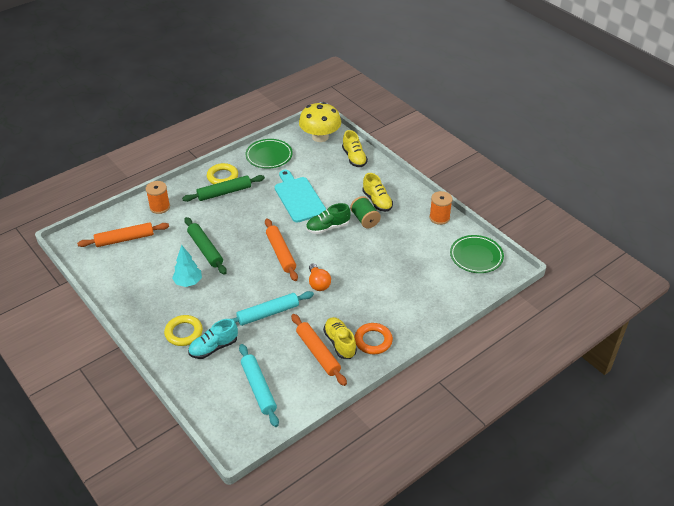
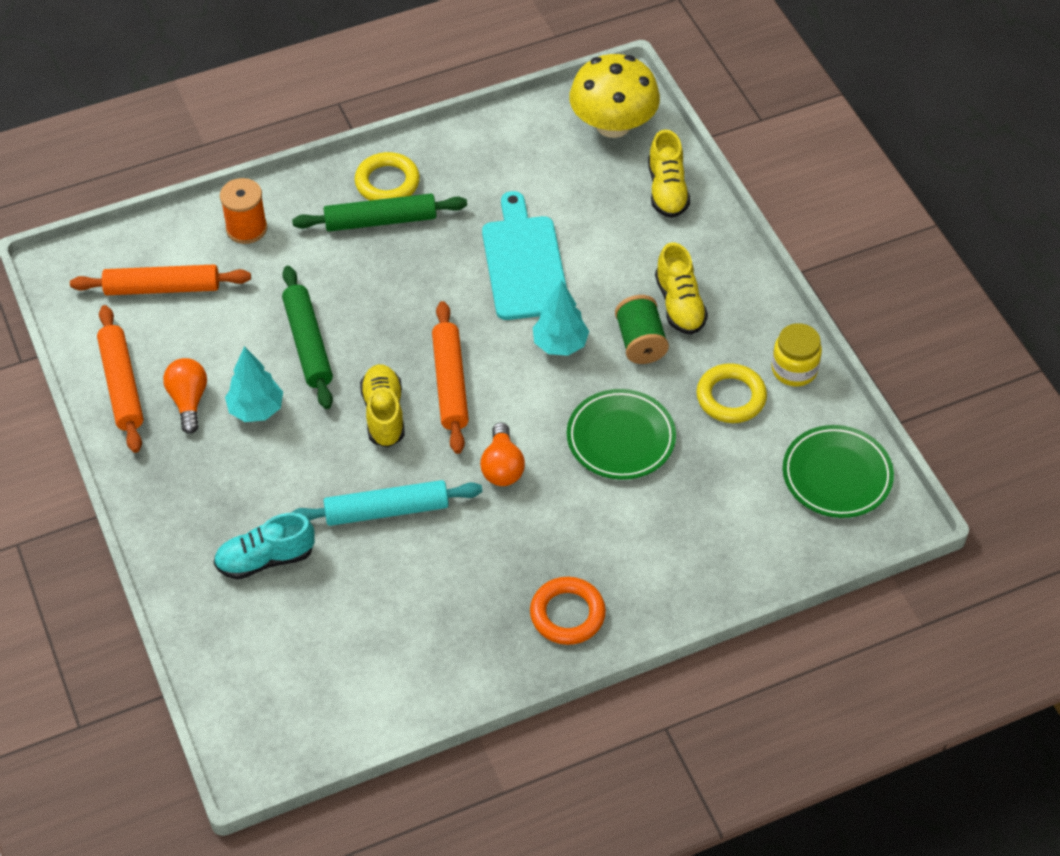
camera: 15 degrees right, 10 degrees up
yellow ring [164,315,203,346] -> yellow ring moved to [696,363,767,423]
turquoise rolling pin [239,344,279,427] -> none
green plate [245,139,293,169] -> green plate moved to [567,389,676,480]
orange rolling pin [291,314,347,386] -> orange rolling pin moved to [97,305,143,453]
green shoe [306,203,351,234] -> turquoise tree [533,280,589,356]
yellow shoe [323,317,357,359] -> yellow shoe moved to [360,364,405,447]
orange spool [429,191,453,225] -> yellow jar [772,323,822,386]
none -> orange light bulb [163,358,207,434]

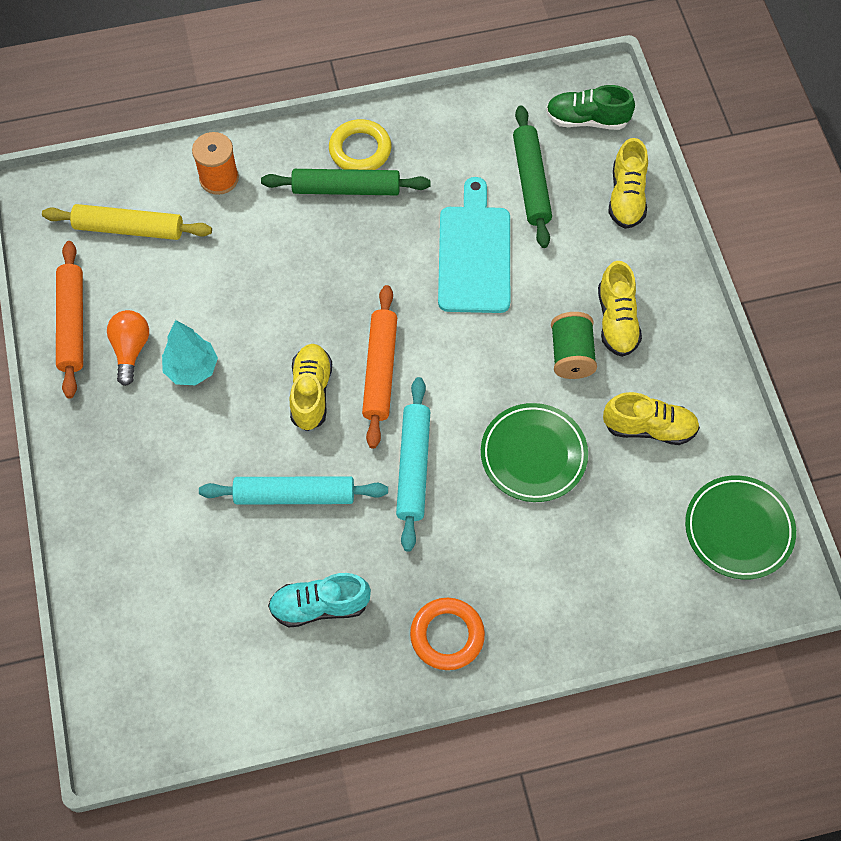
camera: 10 degrees right, 10 degrees up
orange rolling pin [70,264,251,295] -> yellow rolling pin [42,204,212,240]
turquoise shoe [214,513,315,580] -> turquoise shoe moved to [268,573,371,627]
green rolling pin [282,266,333,409] -> green rolling pin moved to [513,106,552,248]
orange light bulb [480,423,525,486] -> turquoise rolling pin [396,377,430,552]
turquoise tree [533,280,589,356] -> none
yellow mushroom [569,54,660,138] -> green shoe [546,85,635,130]
yellow ring [696,363,767,423] -> yellow shoe [603,392,700,445]
yellow jar [772,323,822,386] -> none

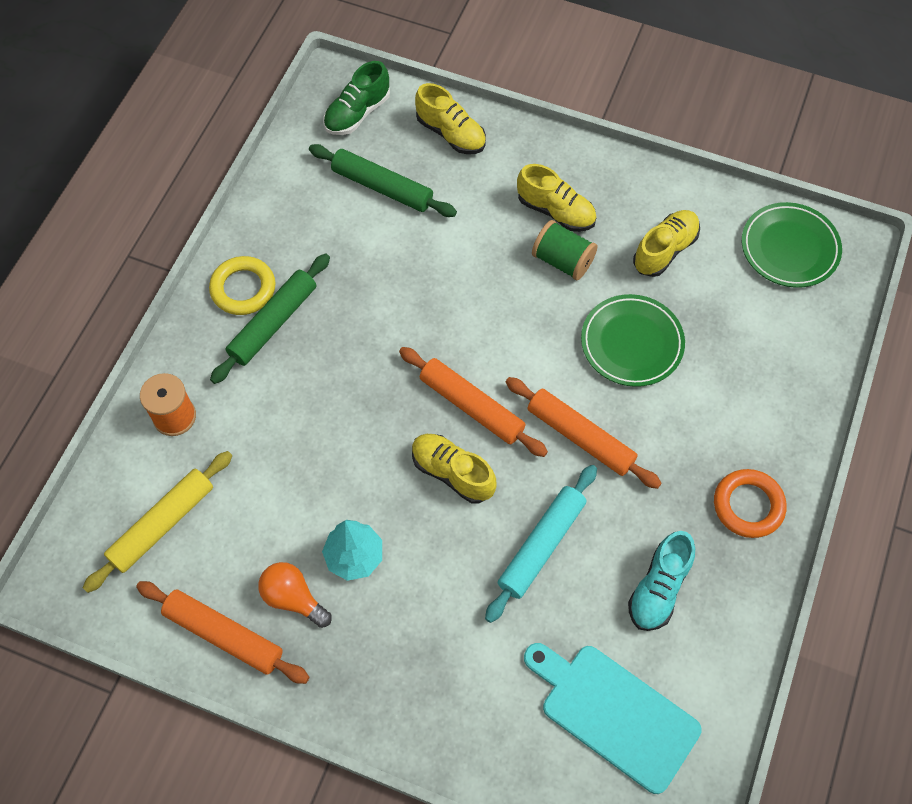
camera: 55 degrees left, 0 degrees up
turquoise rolling pin [396,377,430,552] -> orange rolling pin [506,377,662,489]
turquoise cutting board [438,177,510,313] -> turquoise cutting board moved to [524,643,702,794]

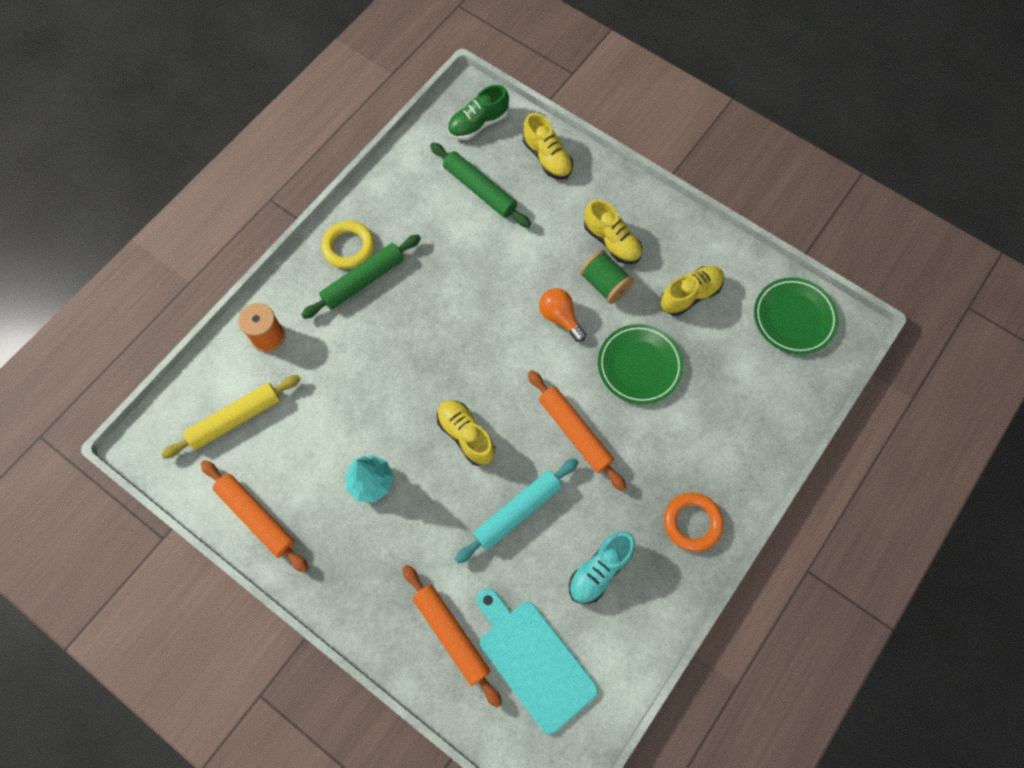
camera: 15 degrees right, 5 degrees up
orange light bulb [258,562,332,628] -> orange light bulb moved to [539,288,586,342]
orange rolling pin [399,347,548,457] -> orange rolling pin moved to [402,565,502,708]

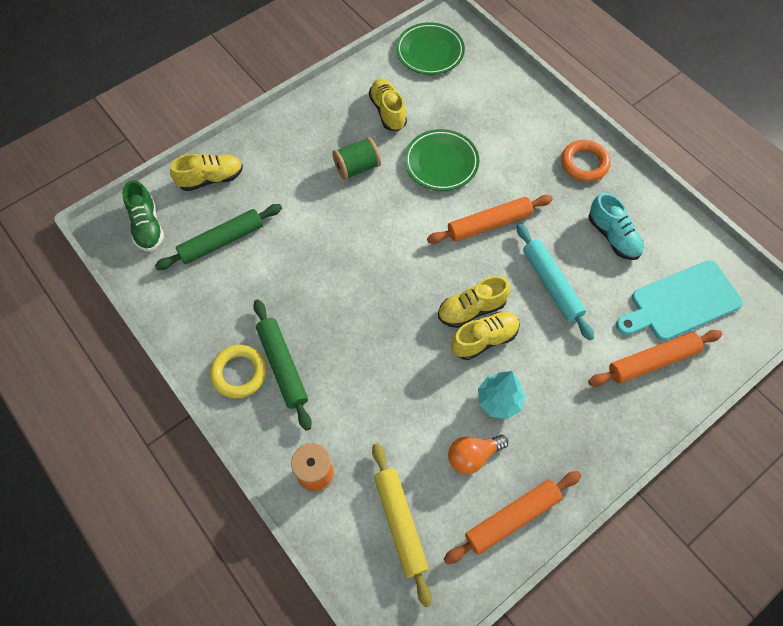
camera: 75 degrees left, 5 degrees down
orange light bulb [539,288,586,342] -> orange light bulb moved to [448,434,508,474]
yellow shoe [584,200,642,264] -> yellow shoe moved to [451,311,520,360]

